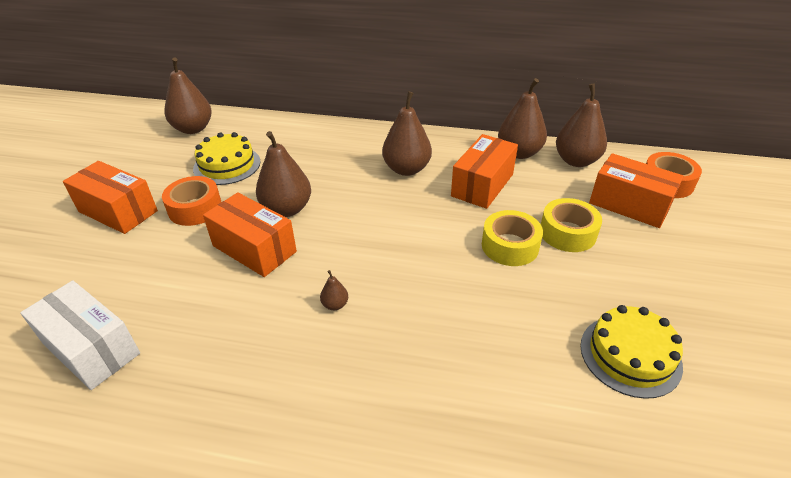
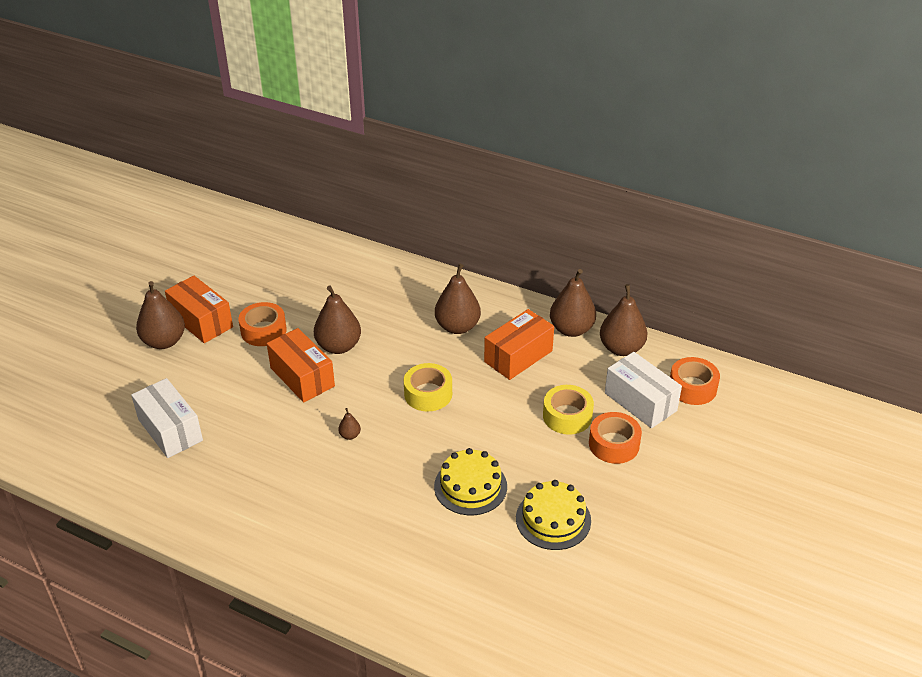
camera: 15 degrees right, 0 degrees up
brown pear [164,58,212,134] -> brown pear moved to [136,281,185,349]
yellow cake [193,132,260,185] -> yellow cake moved to [434,448,507,515]
yellow tape [482,210,543,266] -> yellow tape moved to [404,363,452,412]
orange box [589,153,684,228] -> white box [605,352,682,428]
none -> orange tape [589,412,642,464]

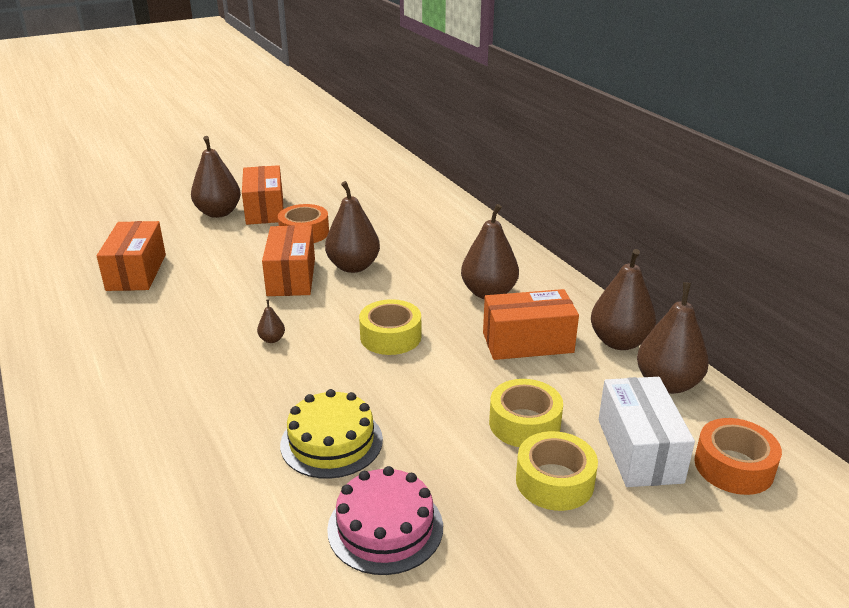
camera: 35 degrees right, 10 degrees down
white box [131,378,203,458] -> orange box [97,221,166,291]
yellow cake [516,480,591,550] -> pink cake [327,466,443,575]
orange tape [589,412,642,464] -> yellow tape [516,431,598,511]

